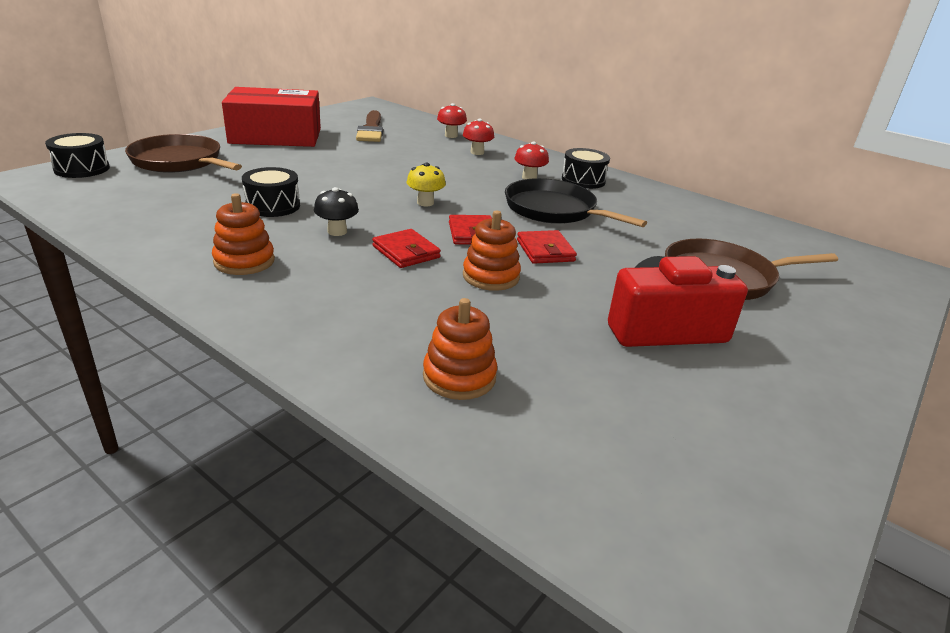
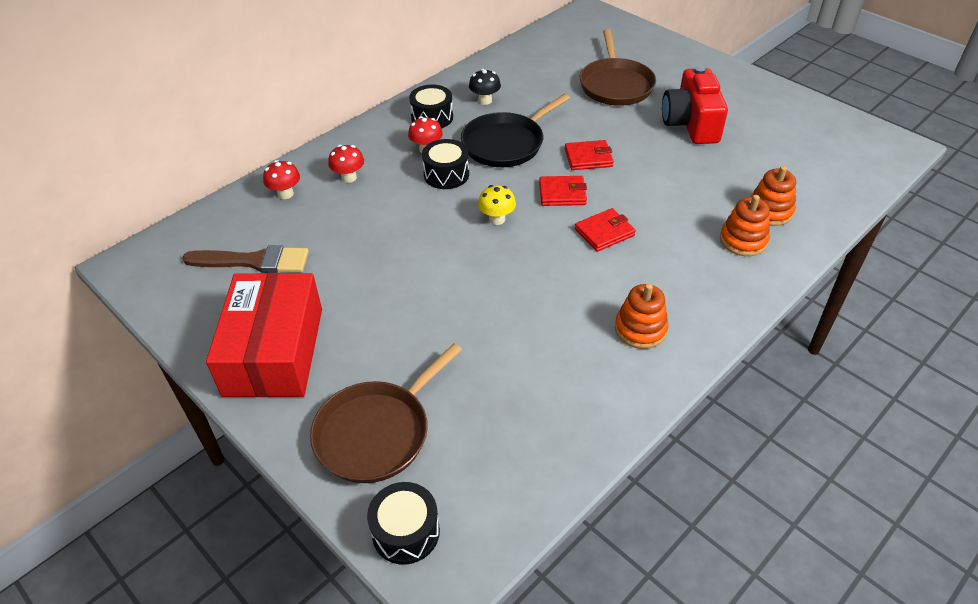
camera: 80 degrees left, 15 degrees up
black drum [242,167,300,217] -> black drum moved to [422,139,469,189]
black mushroom [314,187,359,236] -> black mushroom moved to [469,69,501,105]
orange stacking toy [463,211,521,291] -> orange stacking toy moved to [720,195,770,256]

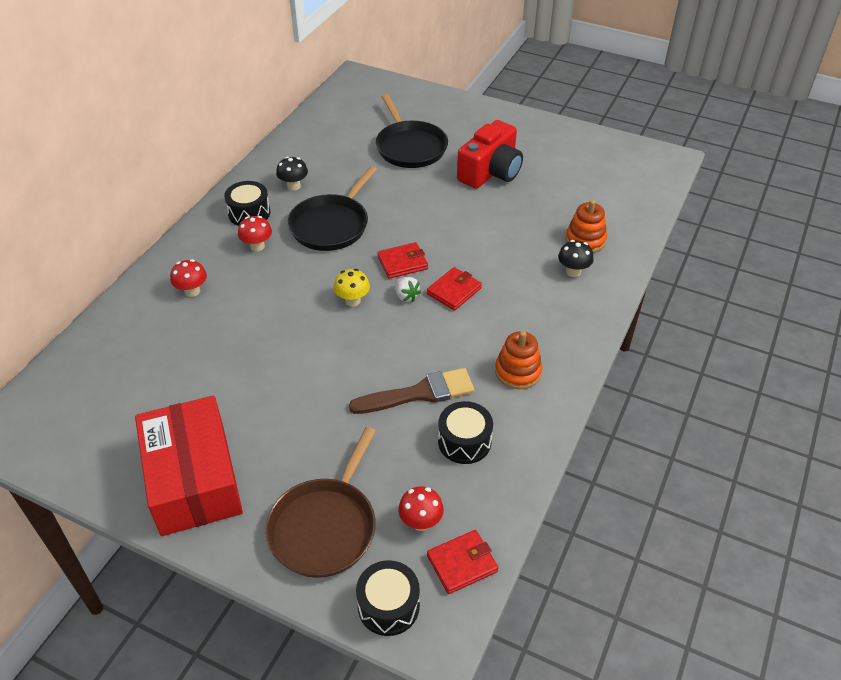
camera: 20 degrees left, 0 degrees up
brown brush [182,245,309,273] -> brown brush moved to [349,368,474,414]
red mushroom [263,160,300,199] -> red mushroom moved to [398,486,444,531]
black drum [422,139,469,189] -> black drum moved to [438,401,493,464]
red wallet [565,140,614,170] -> red wallet moved to [427,530,499,594]
brown pan [580,29,656,106] -> black pan [376,94,448,168]
red camera [662,66,728,144] -> red camera turned 120 degrees counterclockwise [457,120,523,189]
orange stacking toy [720,195,770,256] -> black mushroom [558,240,594,277]
none -> white strawberry [395,277,421,302]

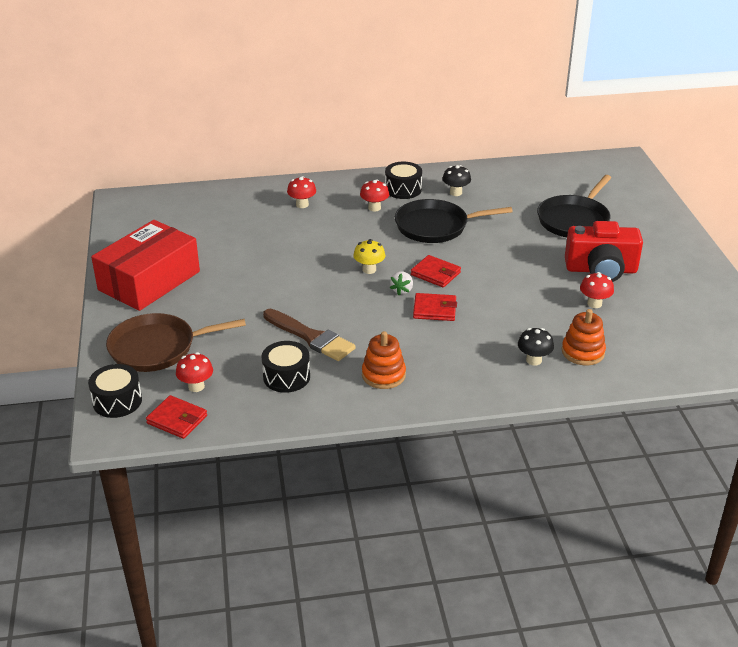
camera: 55 degrees right, 10 degrees down
none -> red mushroom [580,272,614,308]

